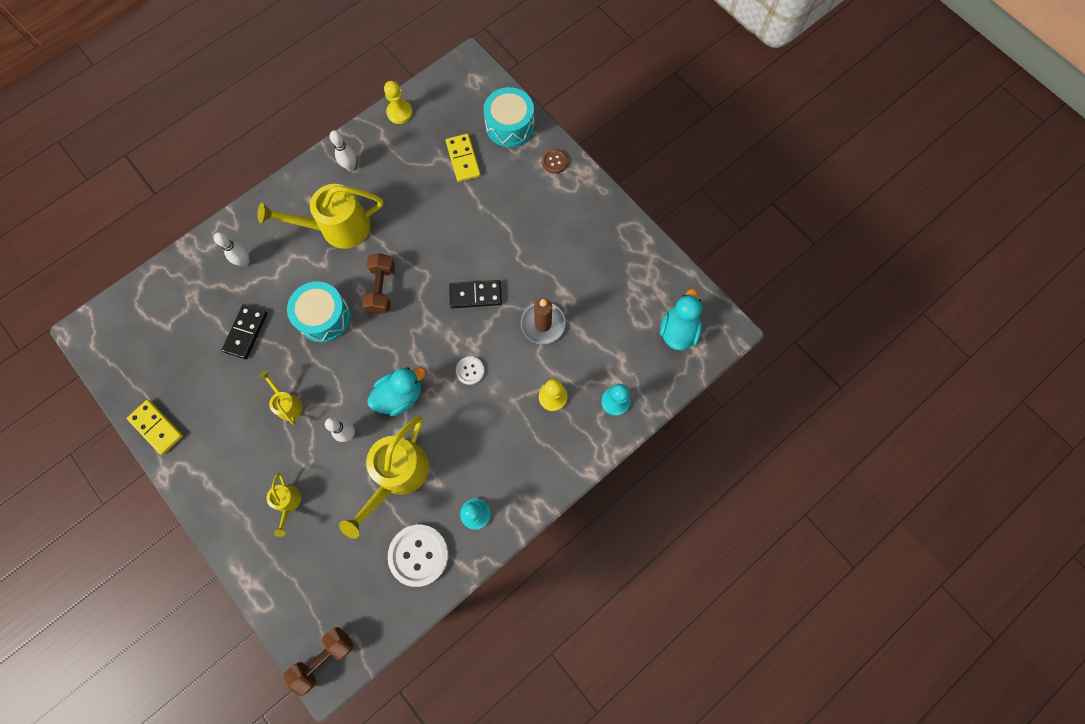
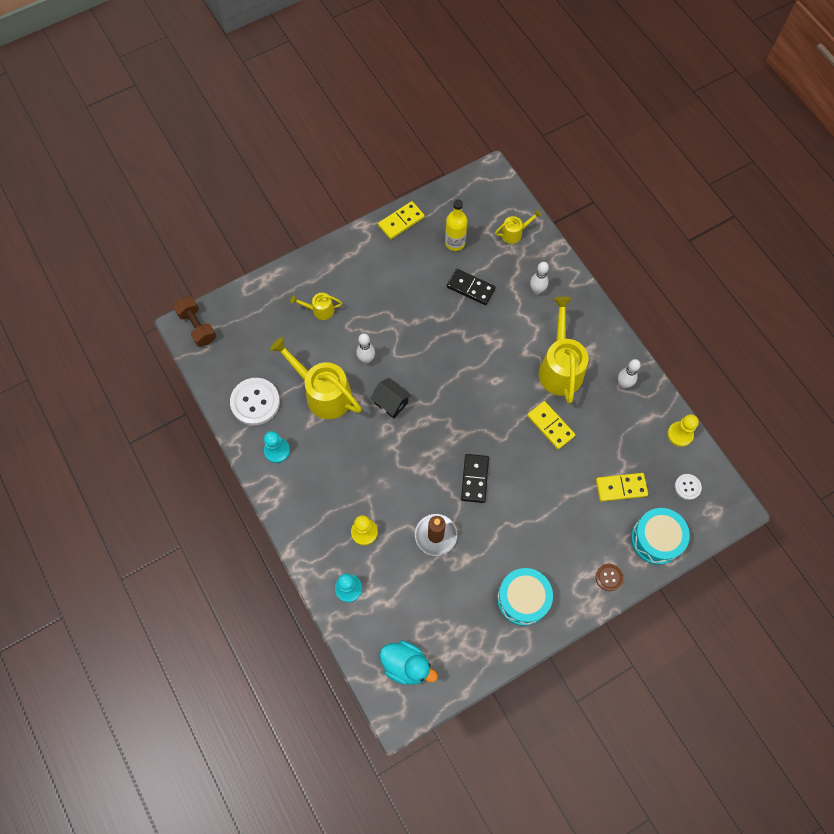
camera: 100 degrees right, 5 degrees down
yellow watering can [259,371,303,425] -> yellow watering can moved to [495,210,541,244]
turquoise drum [287,281,351,343] -> turquoise drum moved to [497,568,553,626]
brown dumbbell [362,253,395,314] -> none
turquoise duck [367,367,426,416] -> black house [370,378,411,419]
white button [456,356,485,385] -> white button moved to [675,474,702,500]
none -> yellow bottle [445,200,467,251]
none -> yellow domino [527,401,575,449]

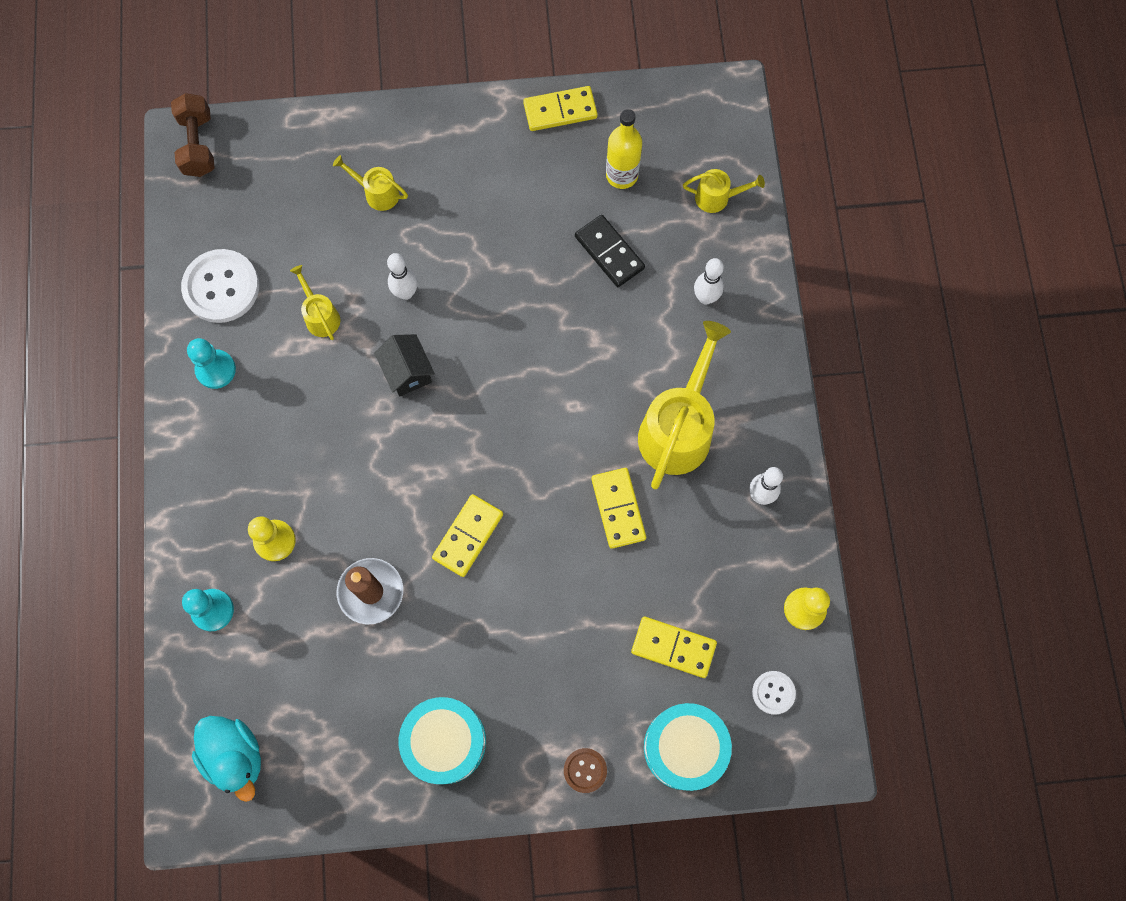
camera: 25 degrees right, 5 degrees up
yellow watering can [270,337,362,419] -> yellow watering can [290,265,341,340], size x0.49
black domino [461,454,489,503] -> yellow domino [432,494,503,577]

